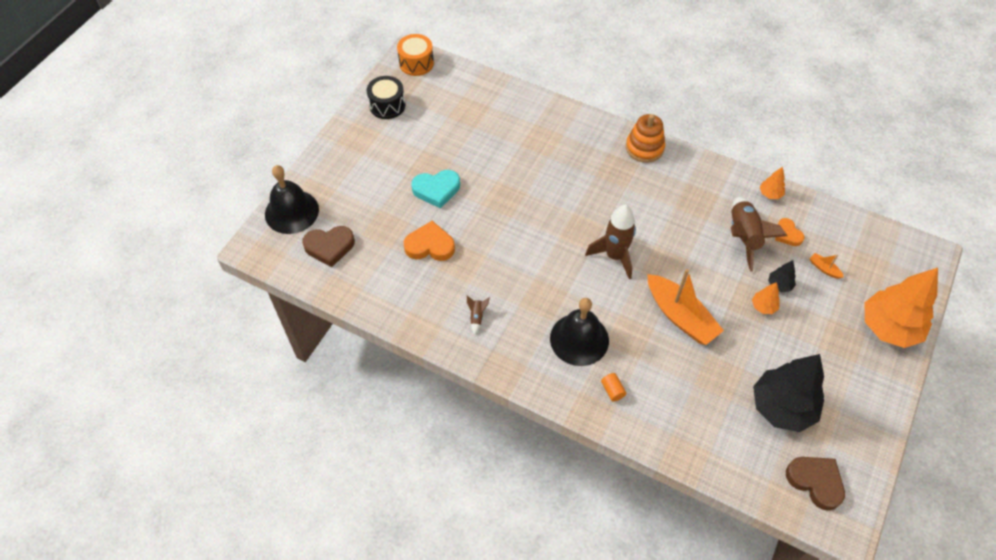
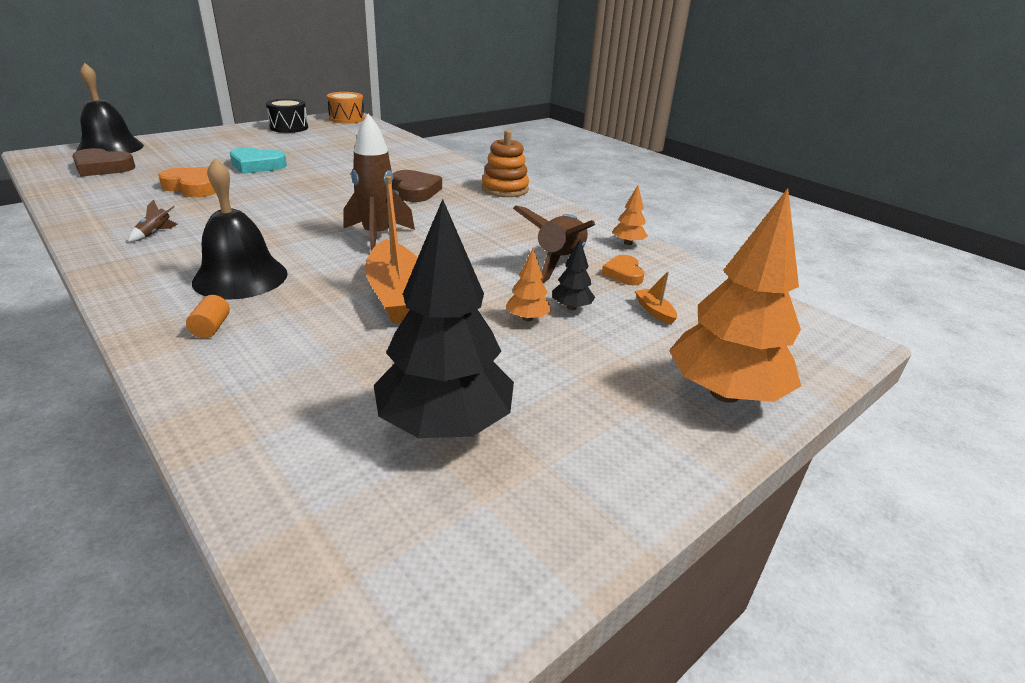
camera: 20 degrees right, 25 degrees down
brown heart [786,457,845,511] -> brown heart moved to [393,170,442,202]

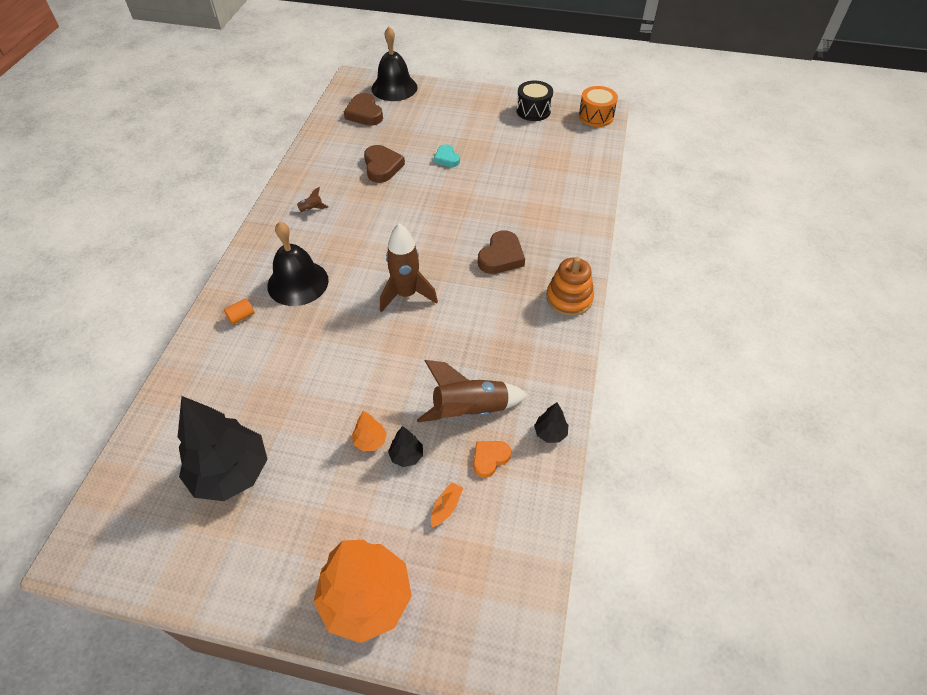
camera: 55 degrees right, 20 degrees up
orange heart [158,167,216,197] -> brown heart [364,145,405,183]
turquoise heart [230,147,287,174] -> turquoise heart [434,144,460,167], size x0.63
orange boat [365,176,418,323] -> none
orange tree [612,185,648,245] -> black tree [534,403,568,443]

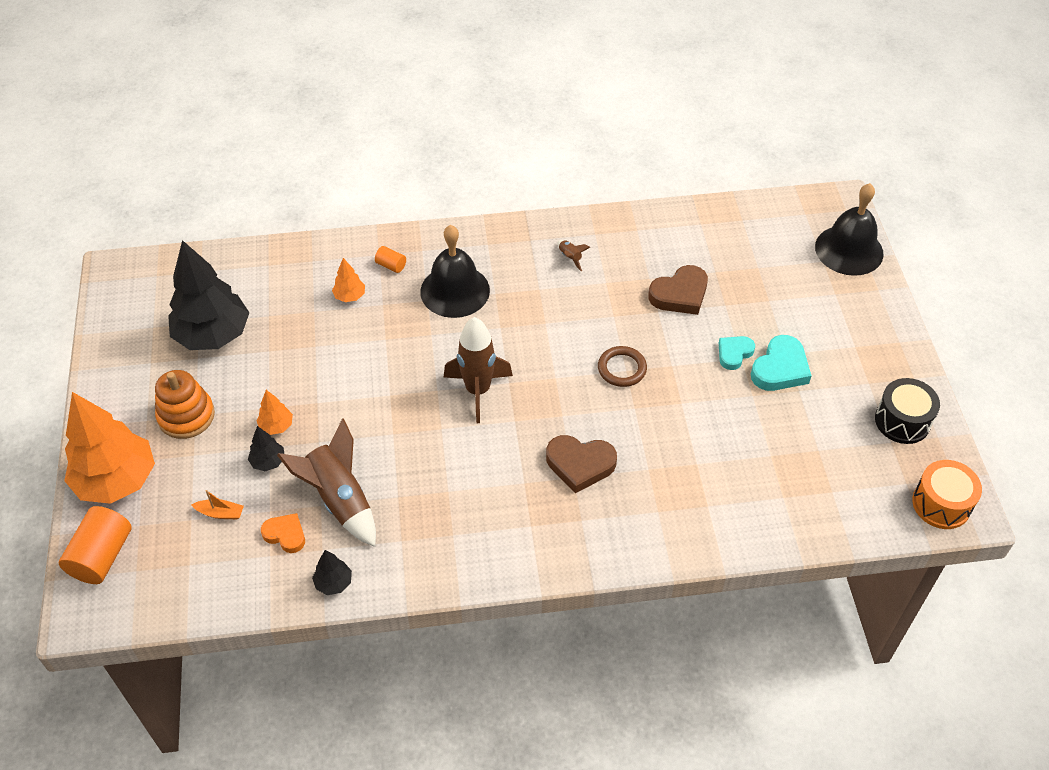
camera: 70 degrees right, 0 degrees up
brown heart [344,93,383,126] -> none
orange stacking toy [546,257,594,316] -> orange stacking toy moved to [155,370,215,439]
none -> orange cylinder [59,506,132,584]
none -> orange tree [332,258,365,302]
none -> brown ring [598,346,647,387]
none -> turquoise heart [751,335,811,391]

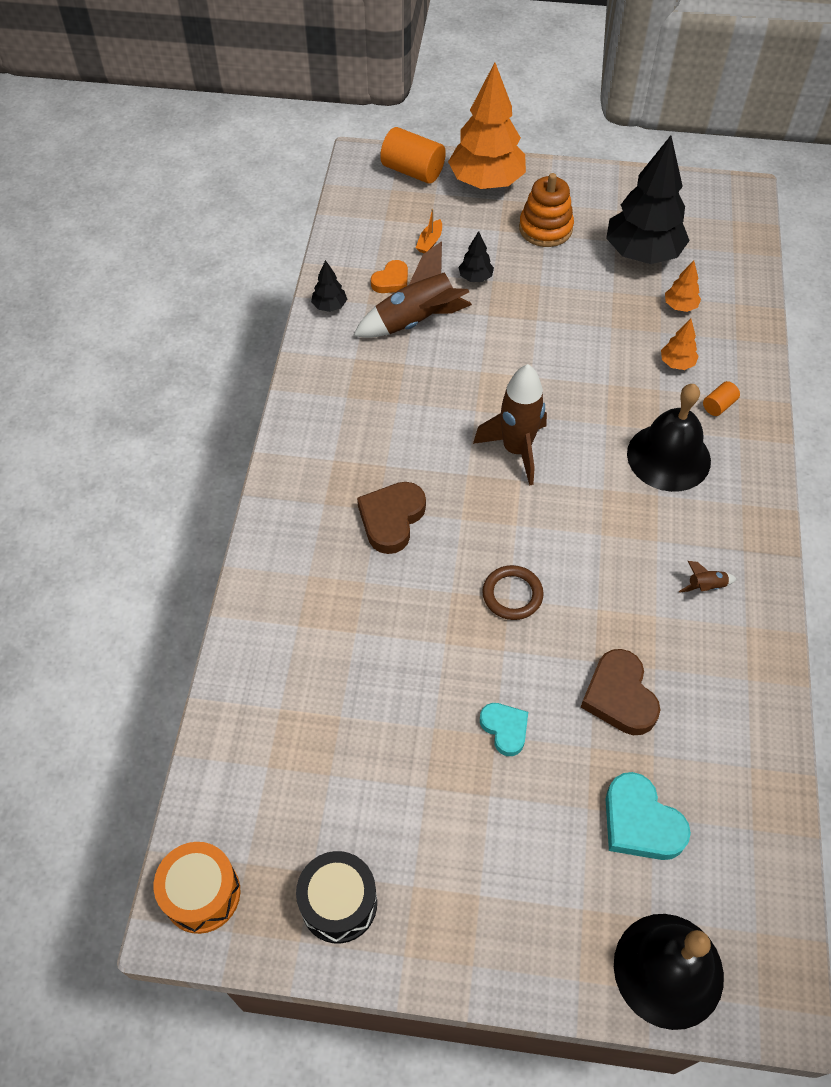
camera: 105 degrees right, 5 degrees up
orange tree [256,390,293,435] -> orange tree moved to [665,260,701,312]
turquoise heart [751,335,811,391] -> turquoise heart moved to [606,772,691,860]

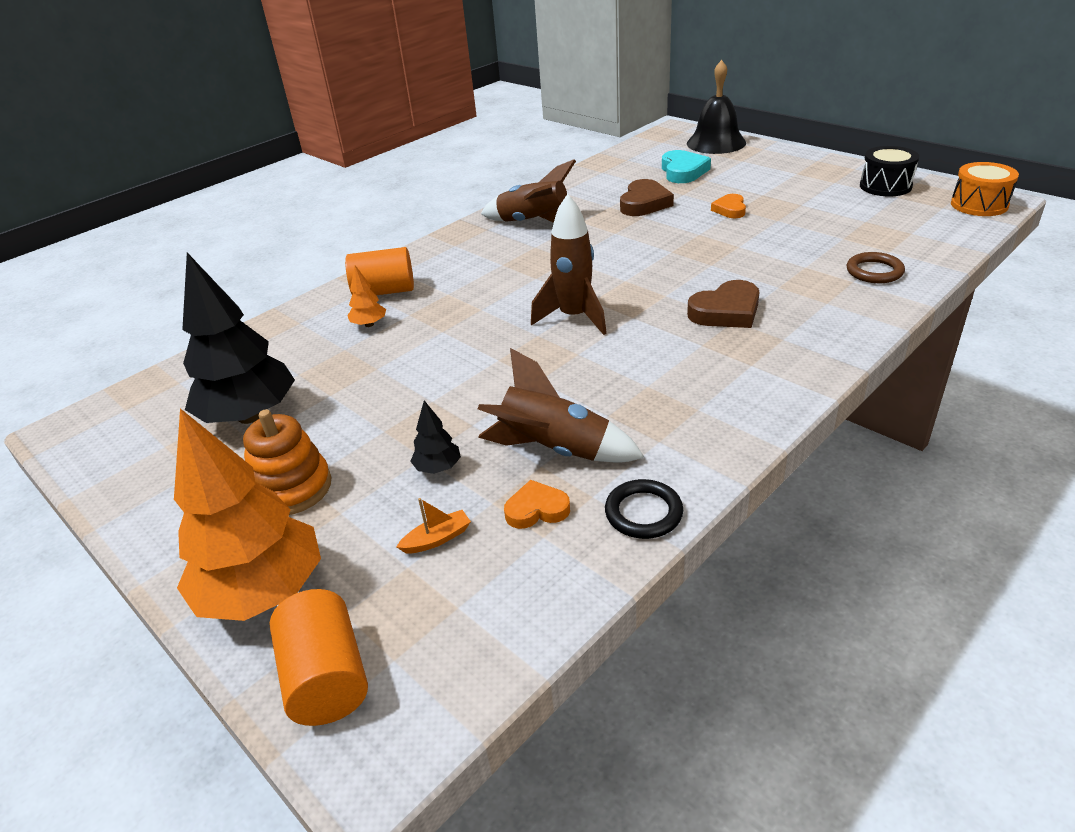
camera: 140 degrees left, 20 degrees down
black tree [311,260,347,312] -> black ring [605,479,683,539]
turquoise heart [480,703,528,756] -> orange heart [711,194,746,218]
brown ring [482,565,544,620] -> brown ring moved to [847,252,905,283]
black bell [627,384,711,492] -> none
orange tree [665,260,701,312] -> none
brown rocket [679,561,737,593] -> brown rocket [481,159,576,223], size x2.39
orange cylinder [703,381,740,416] -> orange cylinder [345,247,414,295], size x2.04

